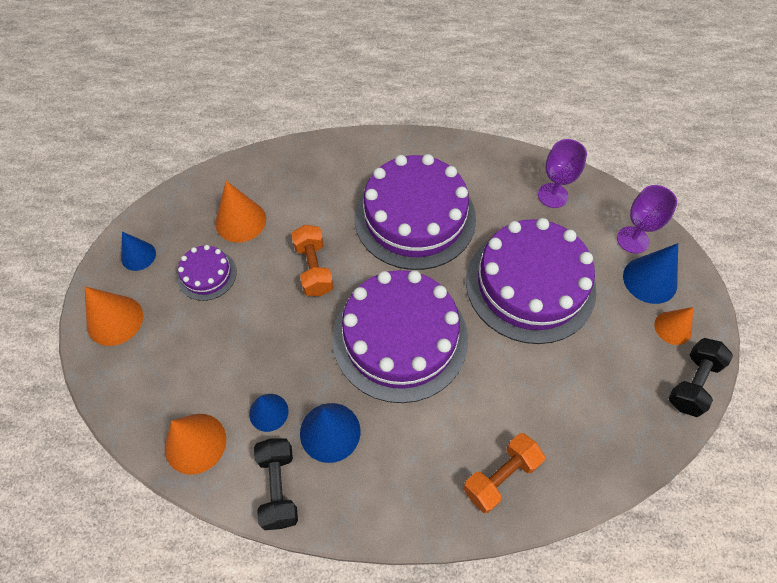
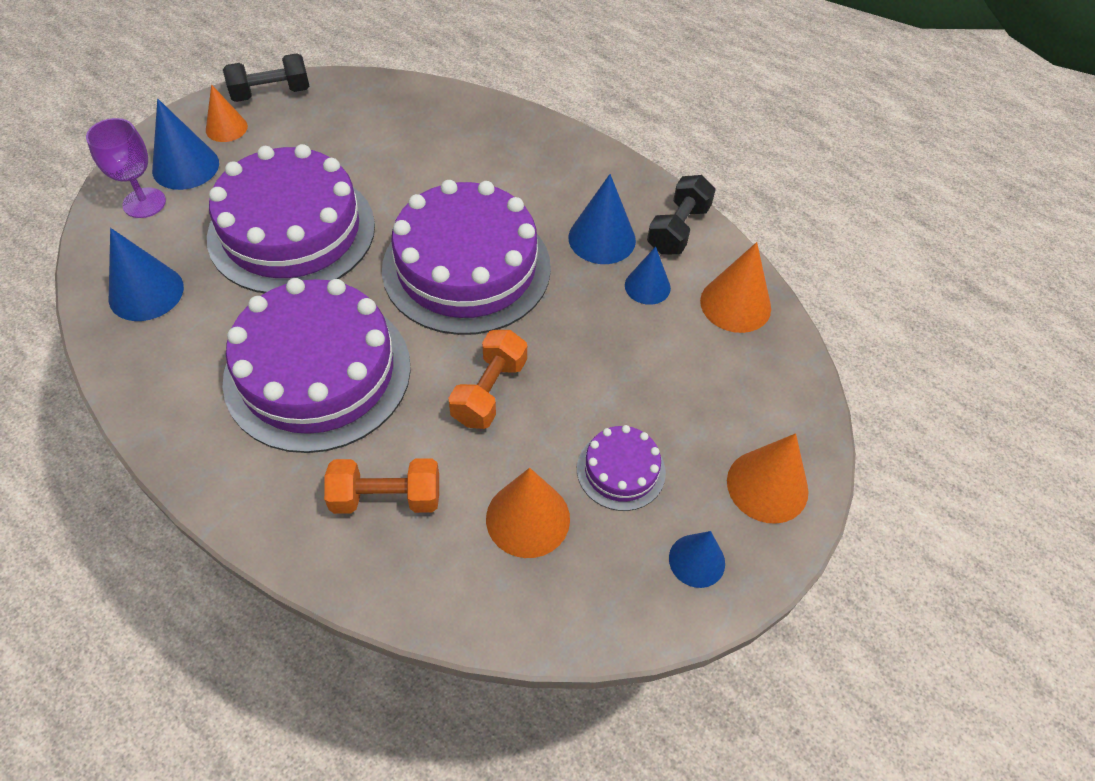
camera: 145 degrees left, 5 degrees down
orange dumbbell [463,433,545,513] -> orange dumbbell moved to [324,458,439,514]
purple goblet [538,139,587,208] -> blue cone [108,228,184,321]

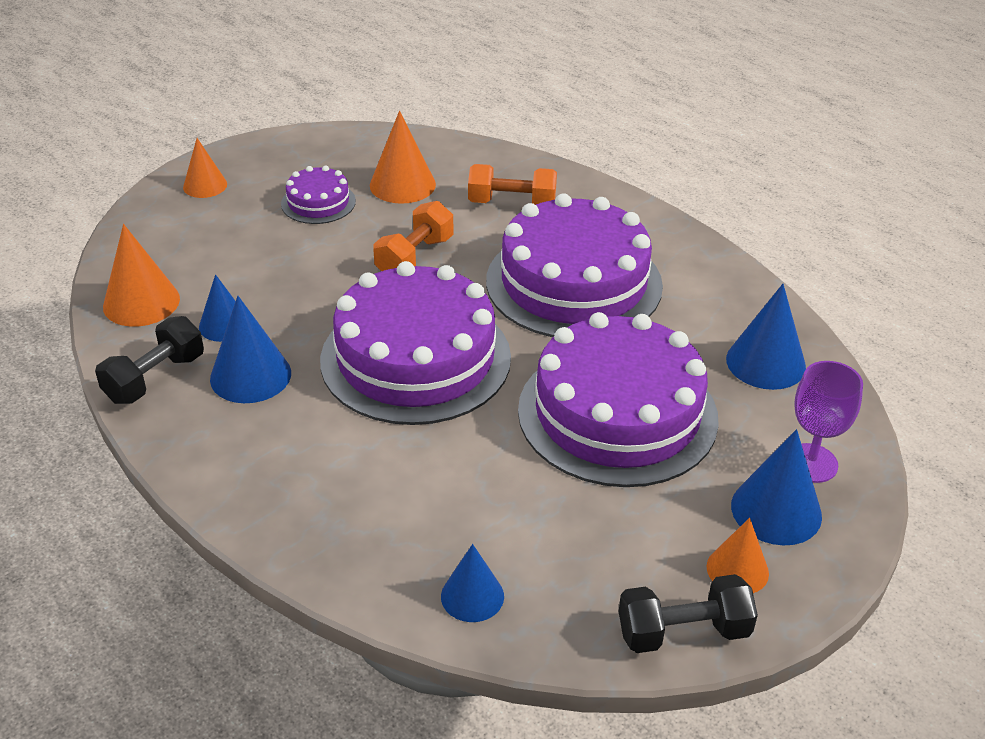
camera: 170 degrees left, 15 degrees down
blue cone [669,531,725,588] -> blue cone moved to [441,544,504,622]
orange cone [727,433,809,524] -> orange cone [183,138,227,198], size x0.66

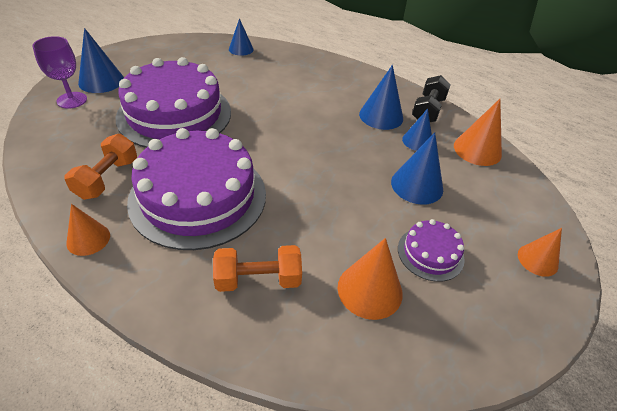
camera: 165 degrees right, 5 degrees up
purple cake [320,261,511,425] -> none
orange dumbbell [373,201,454,271] -> orange dumbbell moved to [64,134,137,200]
black dumbbell [619,574,758,653] -> none
orange cone [707,518,769,593] -> orange cone moved to [67,204,110,256]
blue cone [726,284,806,390] -> blue cone moved to [391,132,443,205]

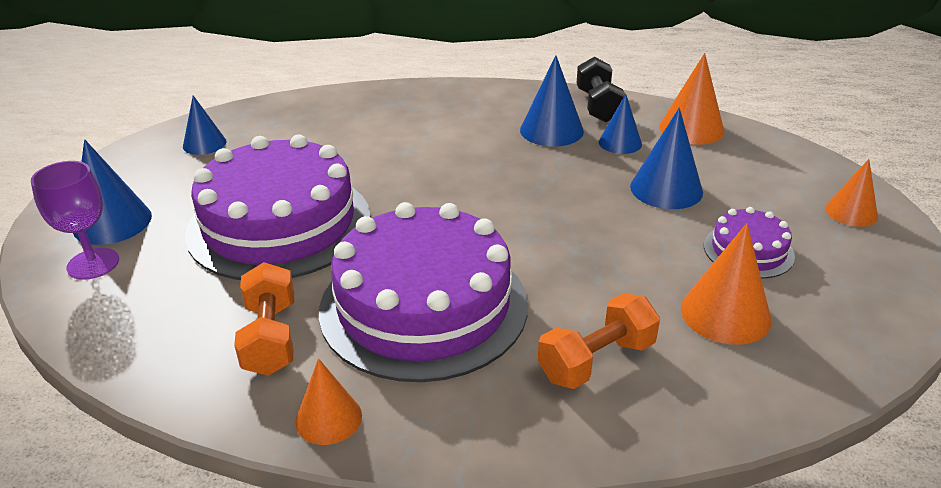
camera: 25 degrees left, 10 degrees down
blue cone [229,18,254,56] -> blue cone moved to [183,95,226,155]

